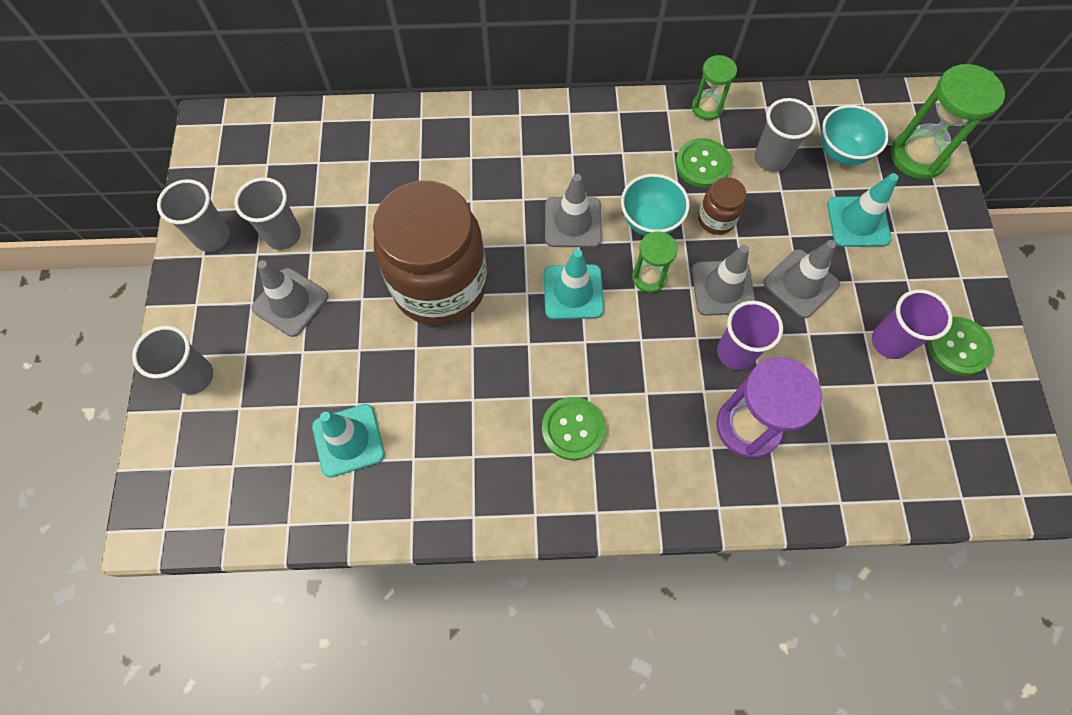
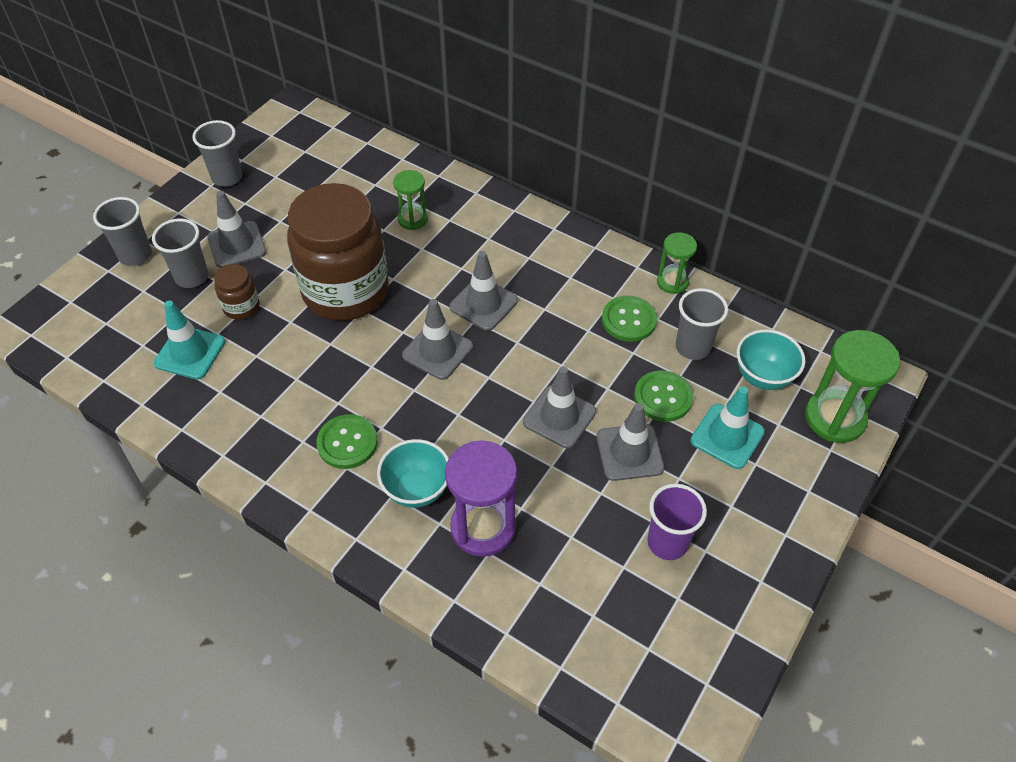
camera: 35 degrees right, 15 degrees down
grey cup [234,177,301,250] -> grey cup moved to [152,218,209,288]
turquoise traffic cone [544,249,604,320] -> grey traffic cone [402,299,473,380]
turquoise bowl [621,174,690,236] -> turquoise bowl moved to [377,439,449,508]
green hourglass [632,232,678,293] -> green hourglass moved to [393,170,428,230]
brown jar [698,177,746,235] -> brown jar moved to [214,264,259,320]
purple cup [717,301,783,370] -> none
green button [928,317,994,376] -> green button moved to [634,370,693,422]

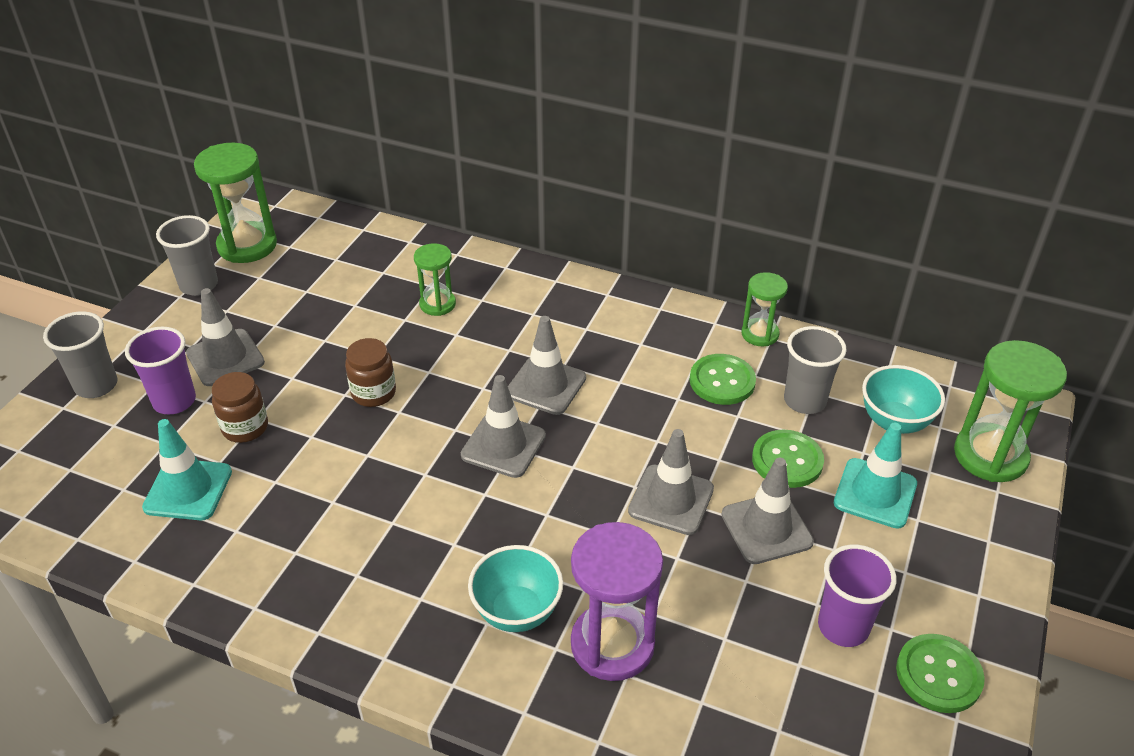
camera: 10 degrees left, 10 degrees down
grey cup [152,218,209,288] -> purple cup [125,327,196,414]
brown jar [287,183,389,321] -> brown jar [345,338,396,407], size x0.42
green button [316,414,378,469] -> green button moved to [896,634,985,713]
none -> green hourglass [194,143,277,263]

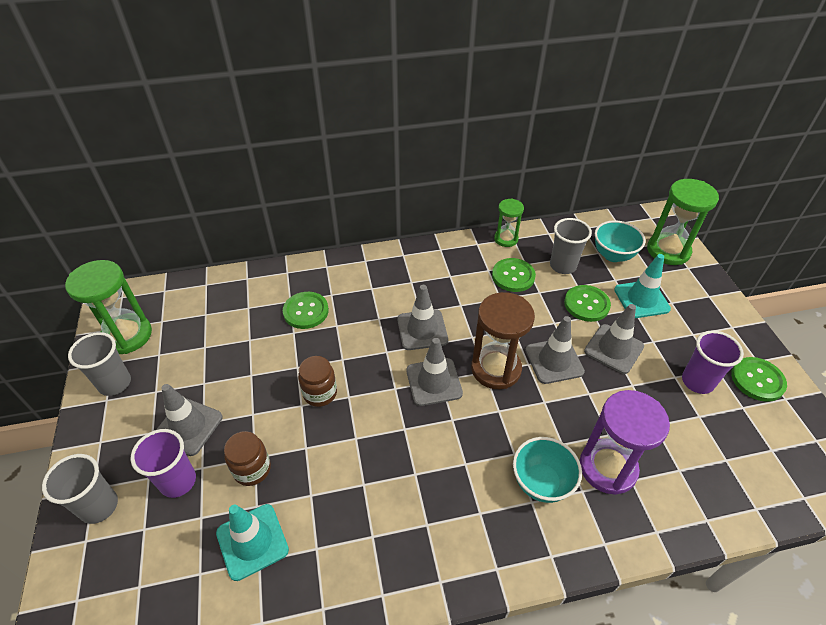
camera: 35 degrees left, 5 degrees up
green hourglass [414,243,456,316] -> green button [283,292,329,329]
none -> brown hourglass [471,292,535,389]

